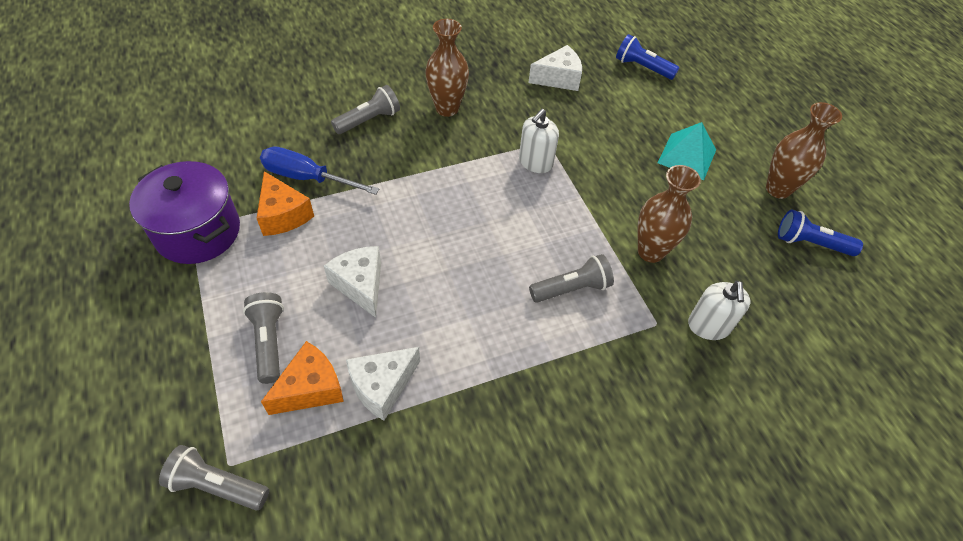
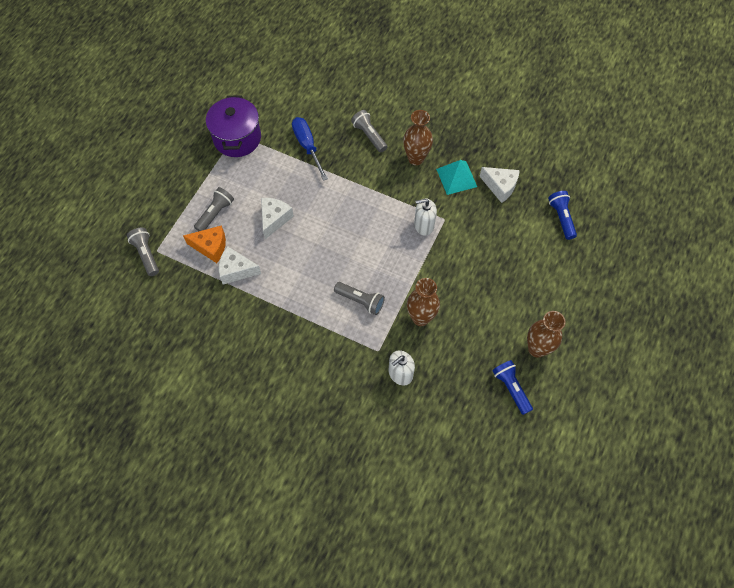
camera: 50 degrees right, 10 degrees up
orange cheese [256,171,314,236] -> none
grey flashlight [331,85,400,134] -> grey flashlight turned 135 degrees counterclockwise [351,110,387,153]
turquoise pyramid [658,122,716,180] -> turquoise pyramid moved to [436,160,477,195]

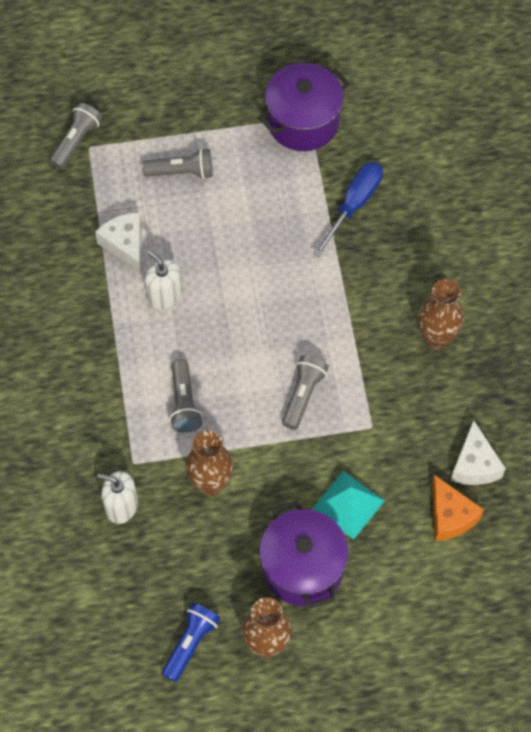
camera: 55 degrees right, 0 degrees up
orange cheese [183,225,226,263] -> orange cheese moved to [432,475,484,541]
white cheese [261,198,294,239] -> none
grey flashlight [351,110,387,153] -> grey flashlight moved to [282,355,329,430]
white soap dispenser [414,199,437,236] -> white soap dispenser moved to [145,250,182,309]
turquoise pyramid [436,160,477,195] -> turquoise pyramid moved to [312,471,385,540]
blue flashlight [548,191,577,240] -> none
none -> purple pot [259,501,349,608]

